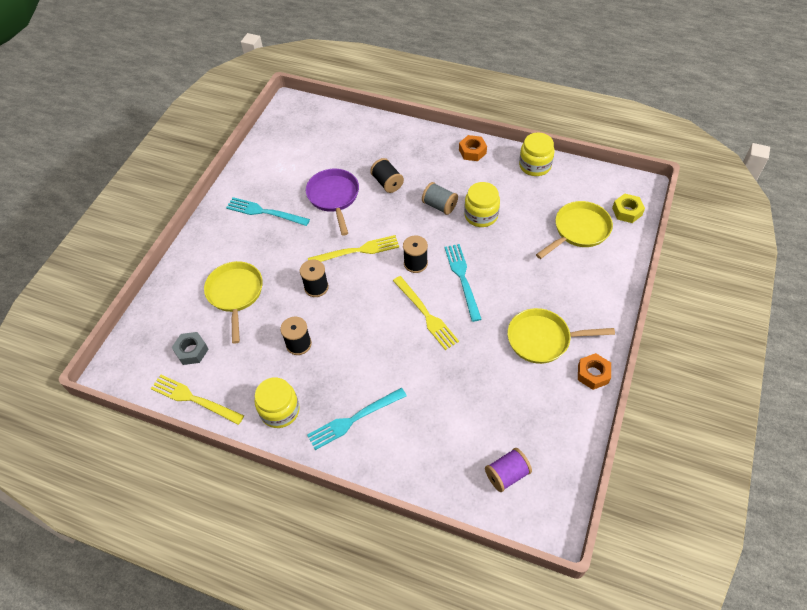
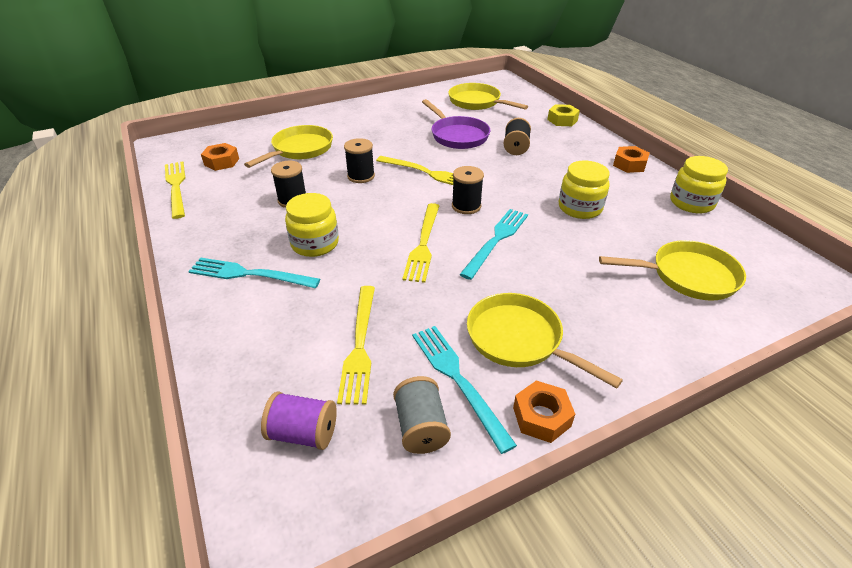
camera: 40 degrees right, 15 degrees down
grey nut [172,332,208,365] -> orange nut [201,143,239,171]
turquoise fork [226,197,310,226] -> turquoise fork moved to [412,326,517,454]
yellow jar [254,377,300,428] -> yellow jar moved to [285,193,339,257]
purple pan [306,169,359,236] -> purple pan turned 120 degrees clockwise [422,99,490,149]
grey spool [422,182,458,215] -> grey spool moved to [393,376,451,454]
yellow nut [612,194,645,223] -> yellow nut moved to [547,104,580,126]
none -> yellow fork [337,286,375,405]
none -> yellow pan [448,83,528,110]

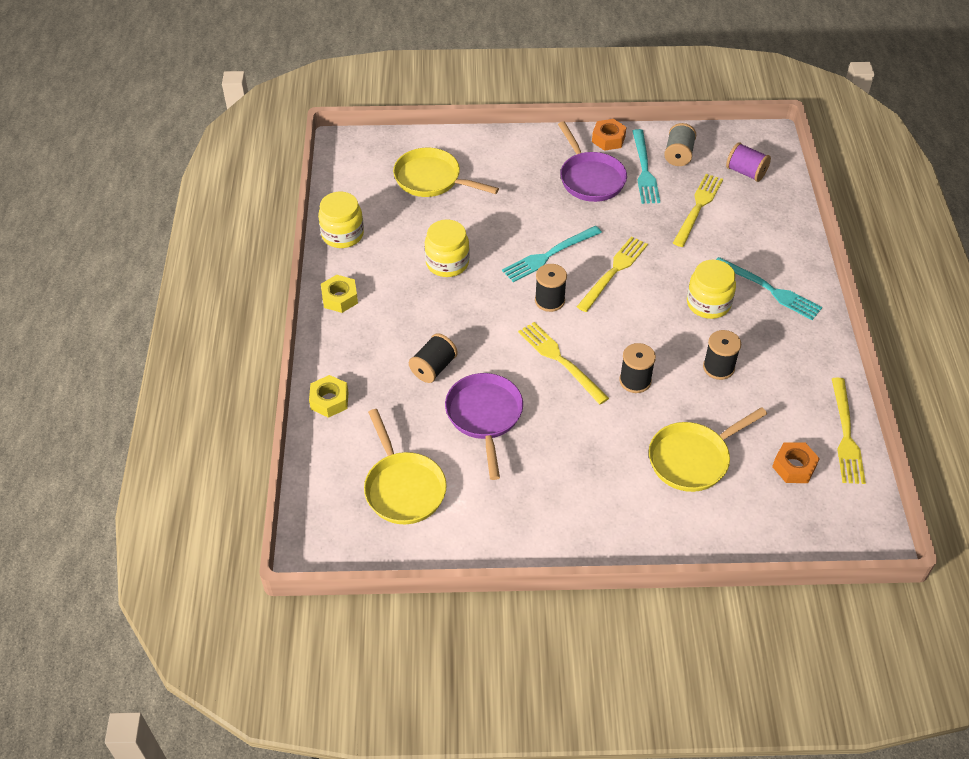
camera: 155 degrees left, 10 degrees up
yellow pan [467,293,623,389] -> purple pan [558,121,627,202]
orange nut [613,146,650,173] -> yellow nut [321,275,358,313]

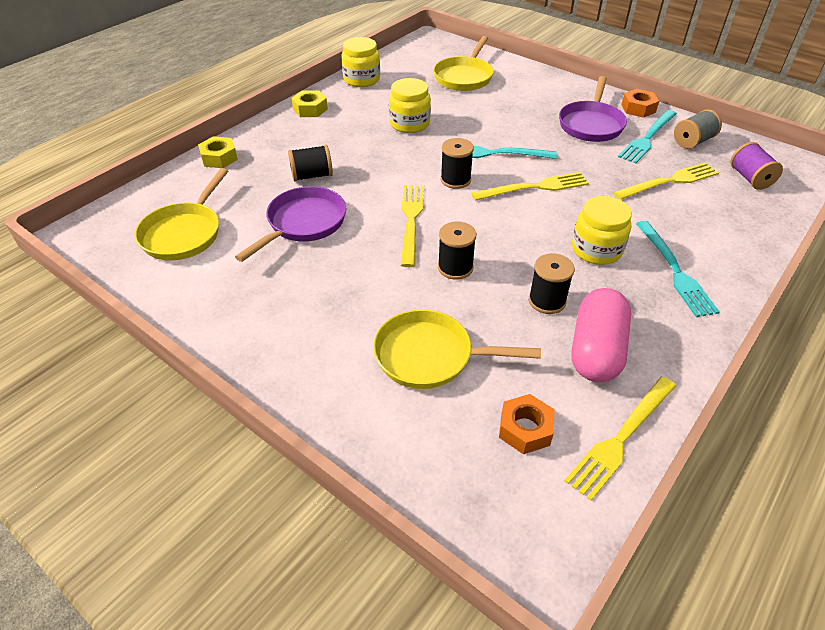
camera: 40 degrees right, 5 degrees down
yellow pan [393,148,499,197] -> yellow pan turned 135 degrees counterclockwise [433,36,494,91]
none -> pink capsule [571,288,631,382]

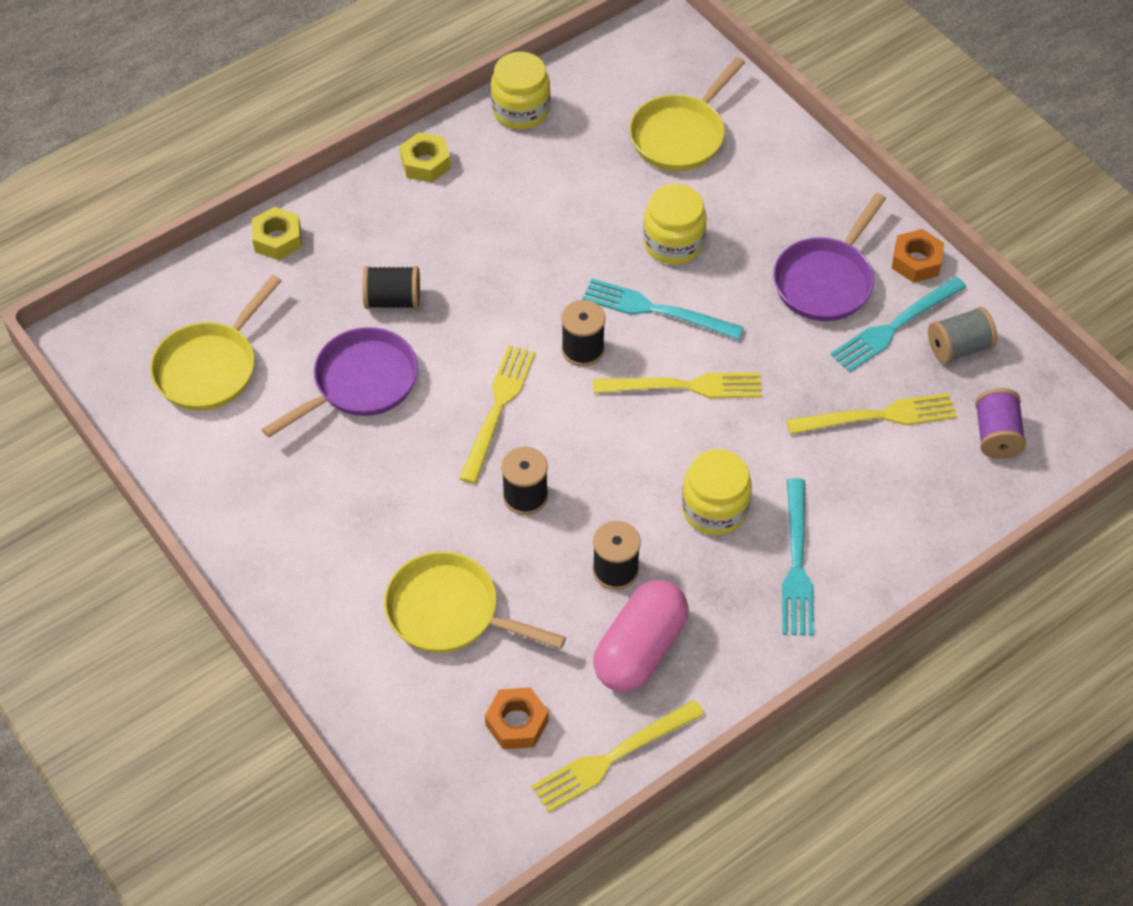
camera: 15 degrees right, 10 degrees up
yellow jar [389,78,431,133] -> yellow jar moved to [643,184,707,264]

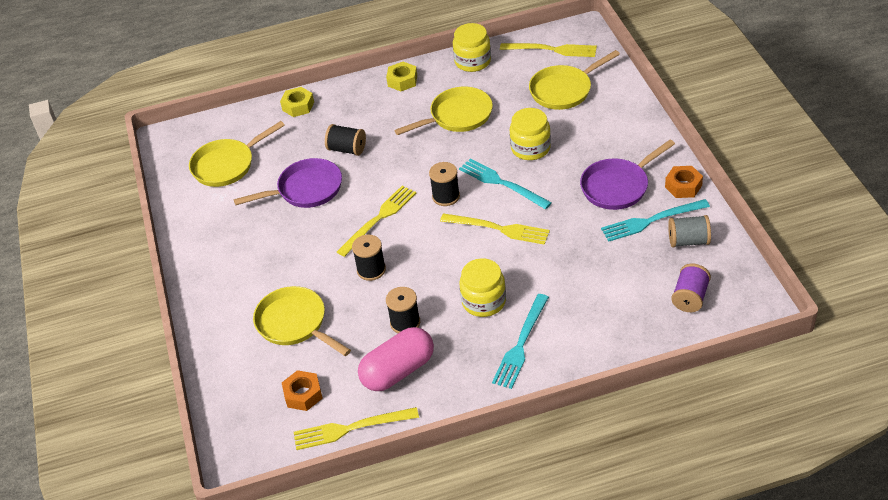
camera: 25 degrees right, 10 degrees down
yellow fork [786,393,957,434] -> yellow fork moved to [500,43,597,57]
none -> yellow pan [394,87,493,135]

